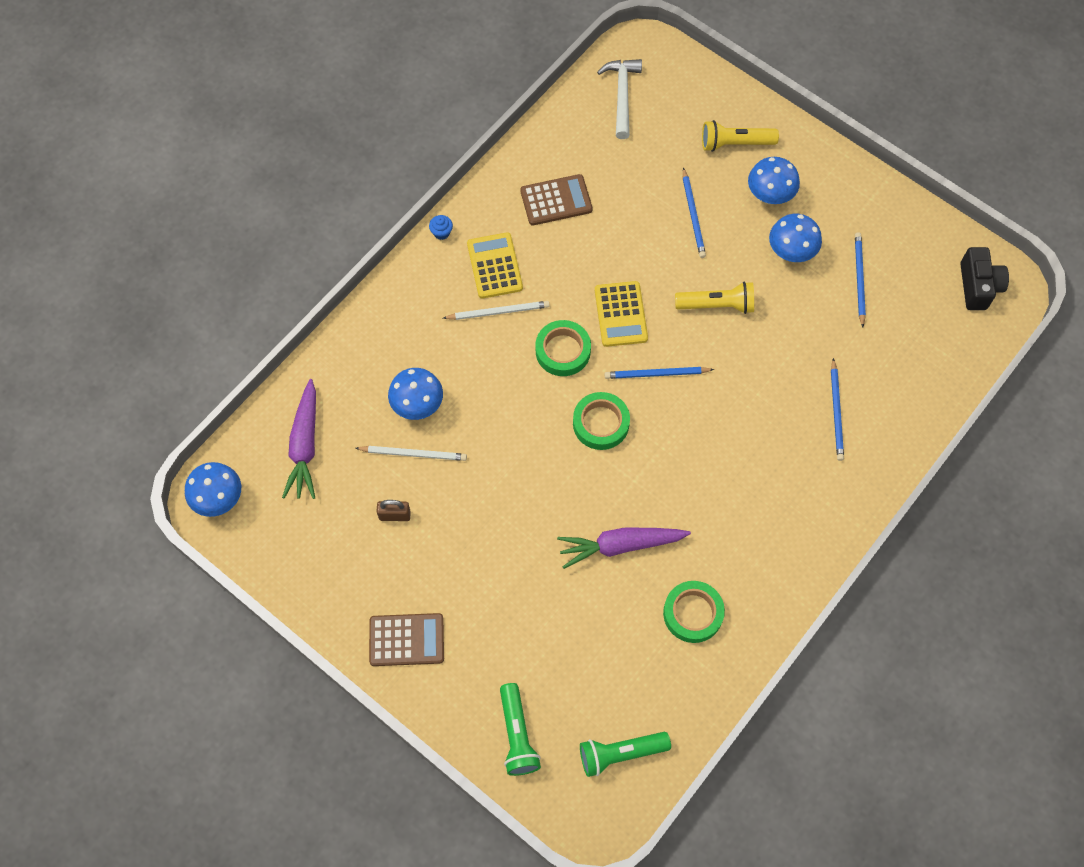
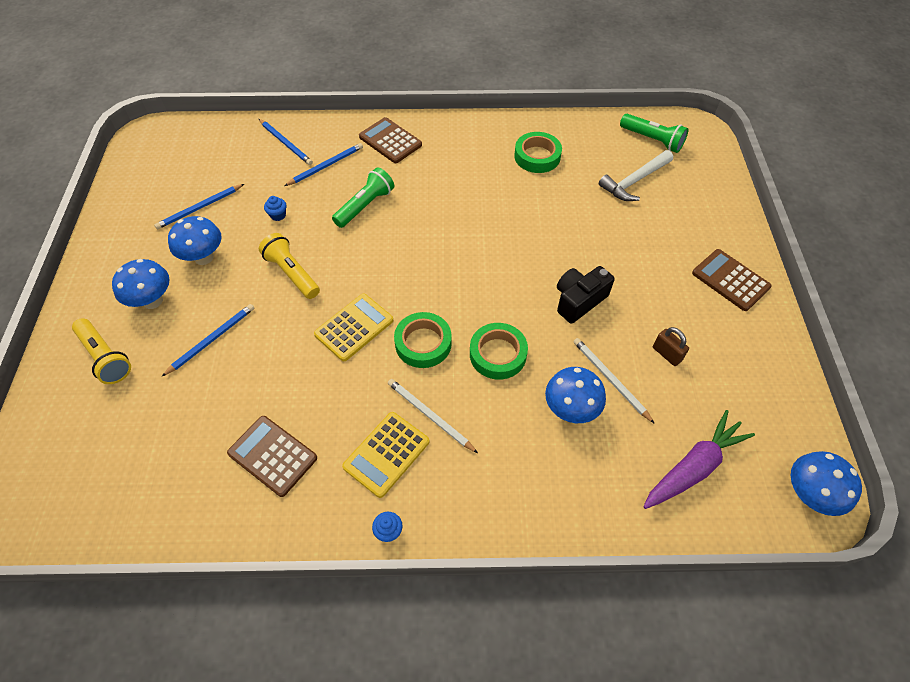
camera: 130 degrees left, 10 degrees down
green flashlight [500,683,541,776] -> green flashlight moved to [332,167,394,228]
purple carrot [557,528,691,569] -> none
green tape [573,392,630,450] -> green tape moved to [470,323,528,380]
white hammer [597,59,642,139] -> white hammer moved to [599,150,673,201]
blue pencil [605,367,714,379] -> blue pencil moved to [259,119,313,165]
black camera [960,247,1009,310] -> black camera moved to [557,266,615,324]
none -> blue cupcake [264,196,286,221]
none -> brown calculator [359,117,422,163]

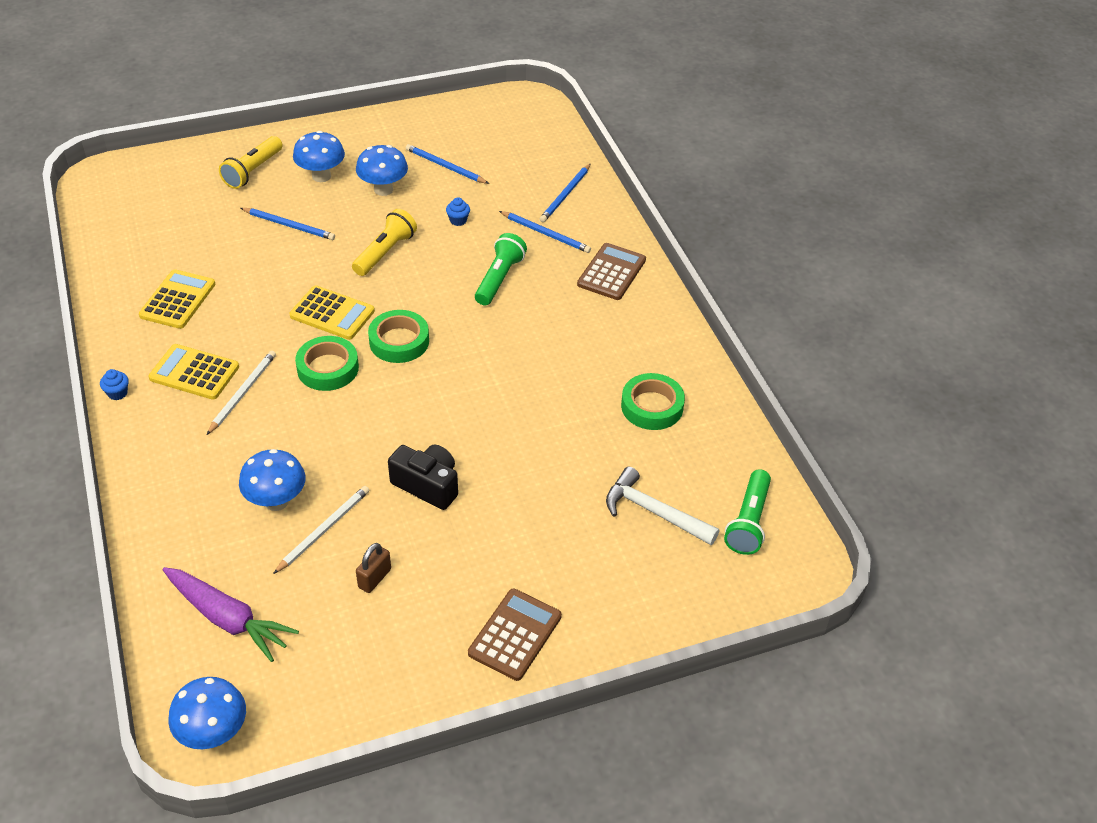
camera: 70 degrees right, 10 degrees down
brown calculator [227,416,317,497] -> yellow calculator [139,269,215,329]
green flashlight [332,167,394,228] -> green flashlight turned 90 degrees counterclockwise [475,233,527,305]
green tape [470,323,528,380] -> green tape moved to [368,310,429,363]

